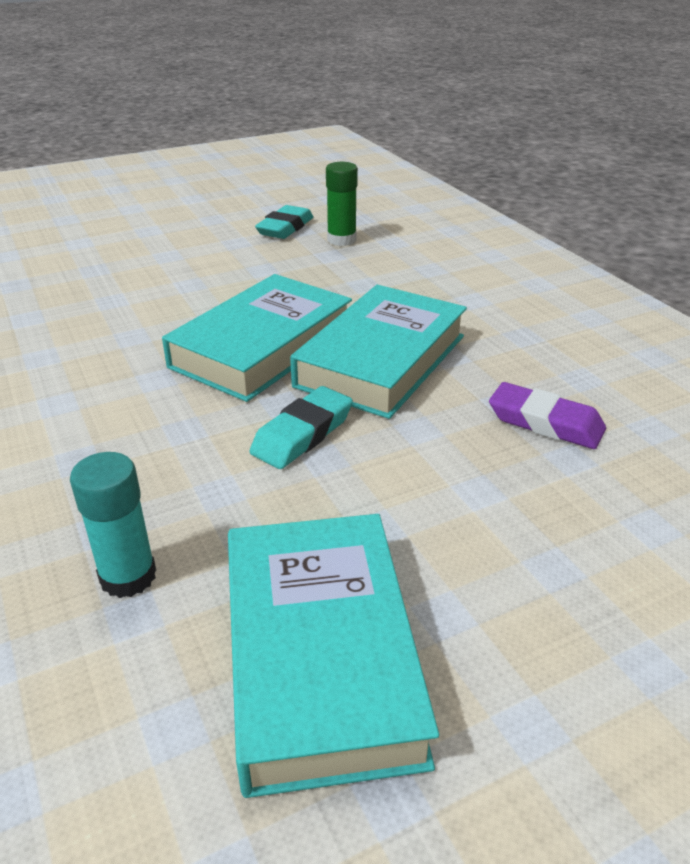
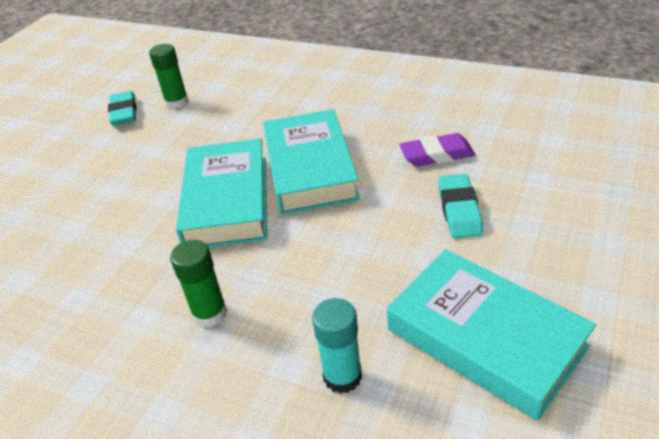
camera: 35 degrees left, 5 degrees up
turquoise eraser [249,386,353,469] -> turquoise eraser moved to [438,174,483,239]
none -> green glue stick [170,240,227,327]

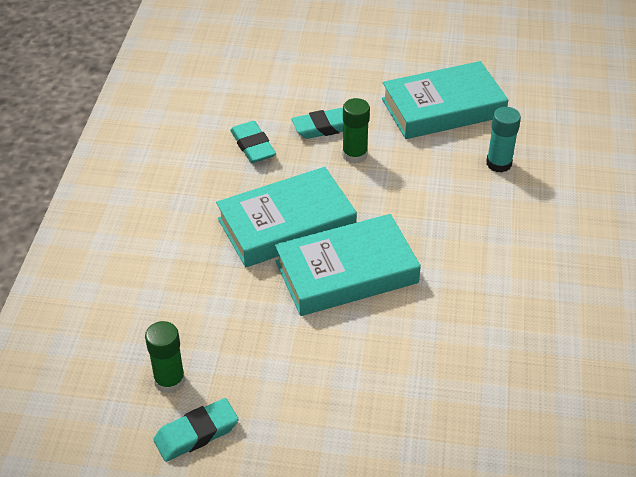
camera: 110 degrees left, 5 degrees up
green glue stick [170,240,227,327] -> green glue stick moved to [342,98,370,164]
turquoise book [387,249,596,421] -> turquoise book turned 45 degrees clockwise [382,61,508,139]
purple eraser [399,133,475,167] -> turquoise eraser [230,121,276,163]

